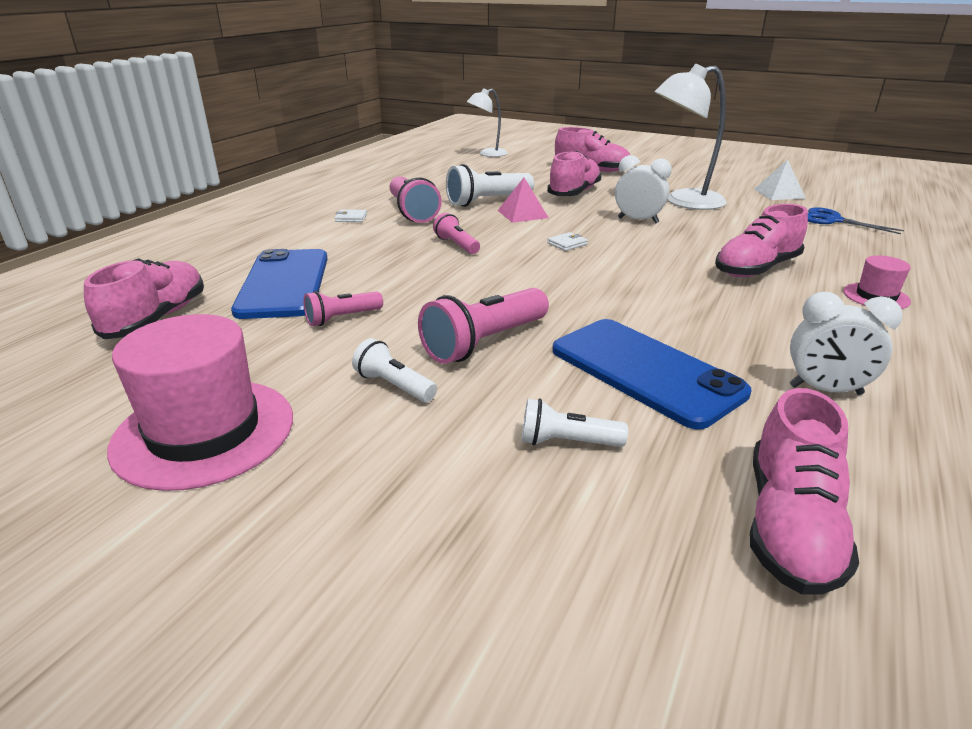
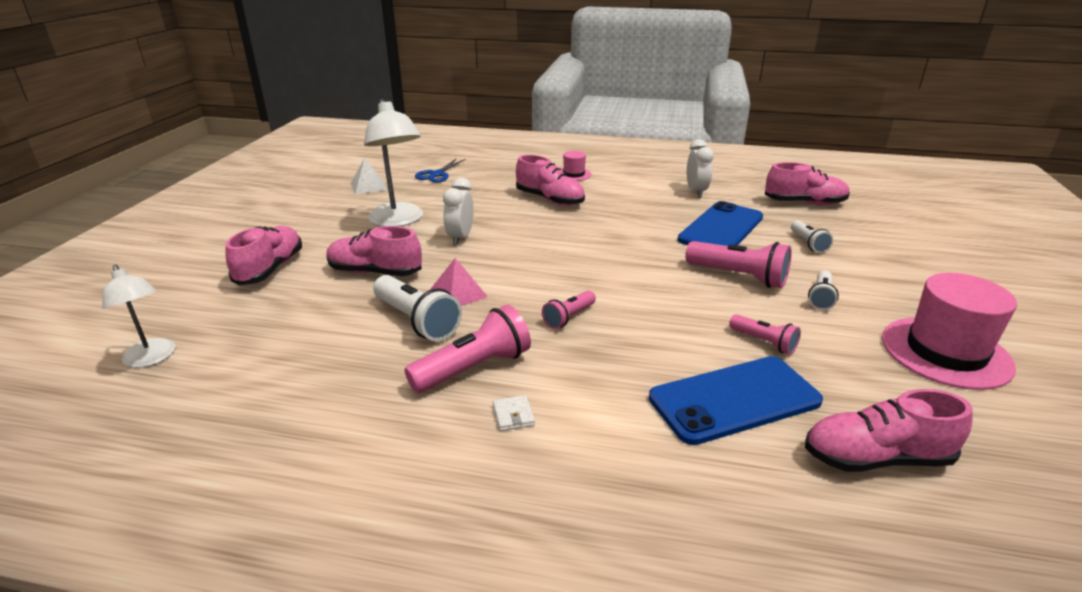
camera: 105 degrees left, 0 degrees up
white wallet [547,232,588,251] -> none

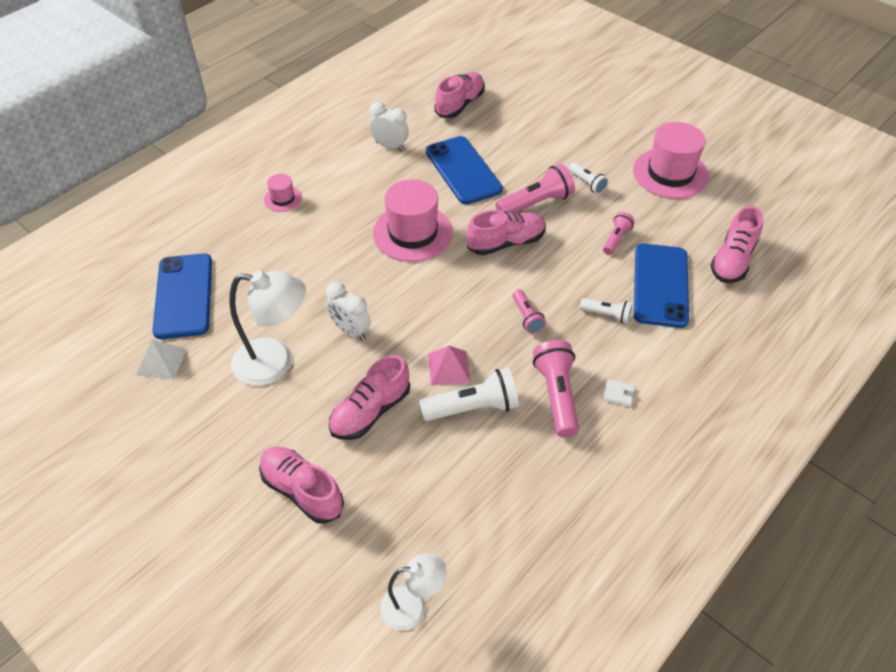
camera: 60 degrees left, 20 degrees up
blue scissors [415,158,466,183] -> blue phone [152,253,212,339]
pink shoe [516,155,585,206] -> pink shoe moved to [466,210,546,255]
pink flashlight [729,314,801,355] -> pink flashlight turned 45 degrees counterclockwise [603,212,635,255]
white flashlight [791,220,833,253] -> white flashlight moved to [580,298,633,324]
none -> pink hat [373,179,453,262]

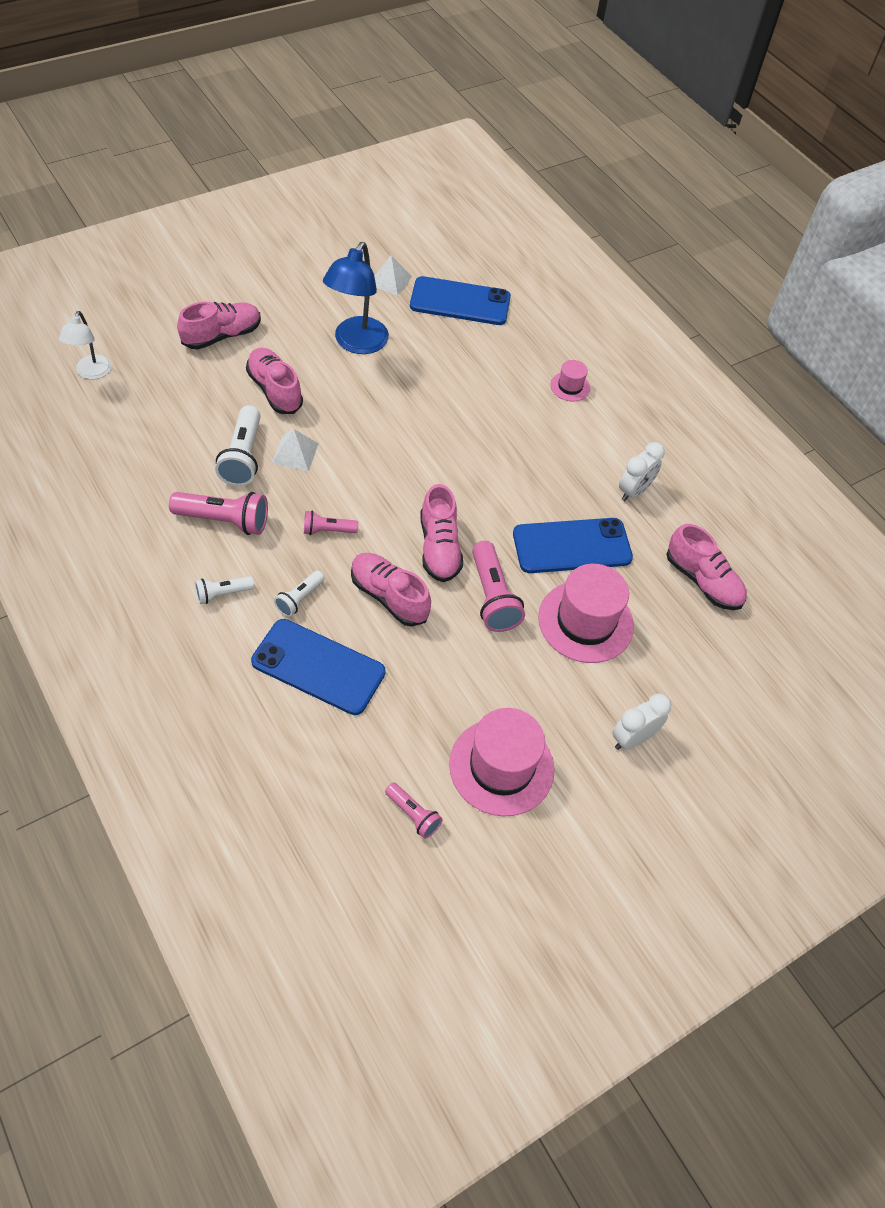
camera: 100 degrees right, 5 degrees up
white lamp [229,270,306,386] -> blue lamp [323,242,389,354]
white clock [326,282,371,340] -> white clock moved to [613,693,671,750]
pink hat [373,179,453,262] -> pink hat moved to [538,564,634,663]
pink pyramid [428,346,470,385] -> white pyramid [272,429,319,471]
white flashlight [569,162,609,194] -> white flashlight moved to [195,576,254,604]
pink flashlight [603,212,635,255] -> pink flashlight moved to [385,783,443,839]
white wallet [603,379,635,407] -> none
pink shoe [711,206,763,283] -> pink shoe moved to [351,553,431,627]

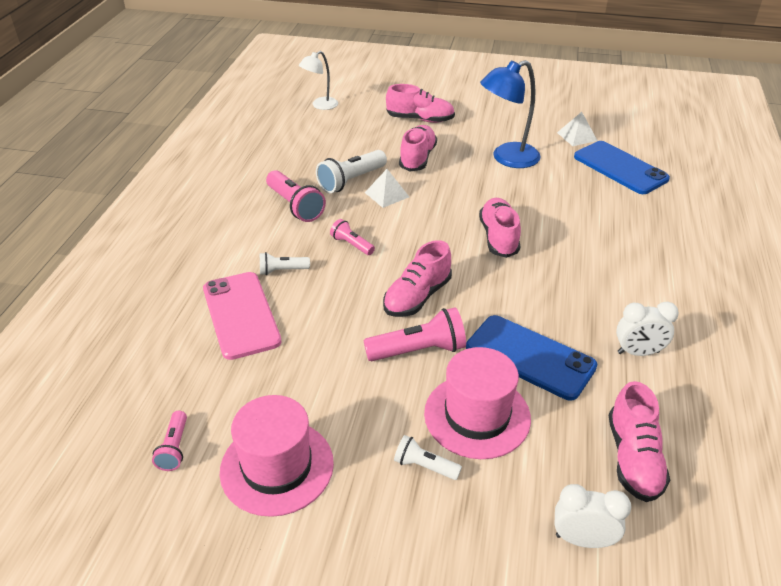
camera: 50 degrees right, 15 degrees down
white flashlight [195,576,254,604] -> white flashlight moved to [394,435,462,480]
blue phone [251,619,386,715] -> pink phone [203,272,282,360]
pink shoe [351,553,431,627] -> pink shoe moved to [479,198,521,258]
pink flashlight [472,541,525,632] -> pink flashlight turned 135 degrees counterclockwise [364,307,466,361]
pink hat [550,360,590,402] -> none
white clock [613,693,671,750] -> white clock moved to [555,484,632,548]

